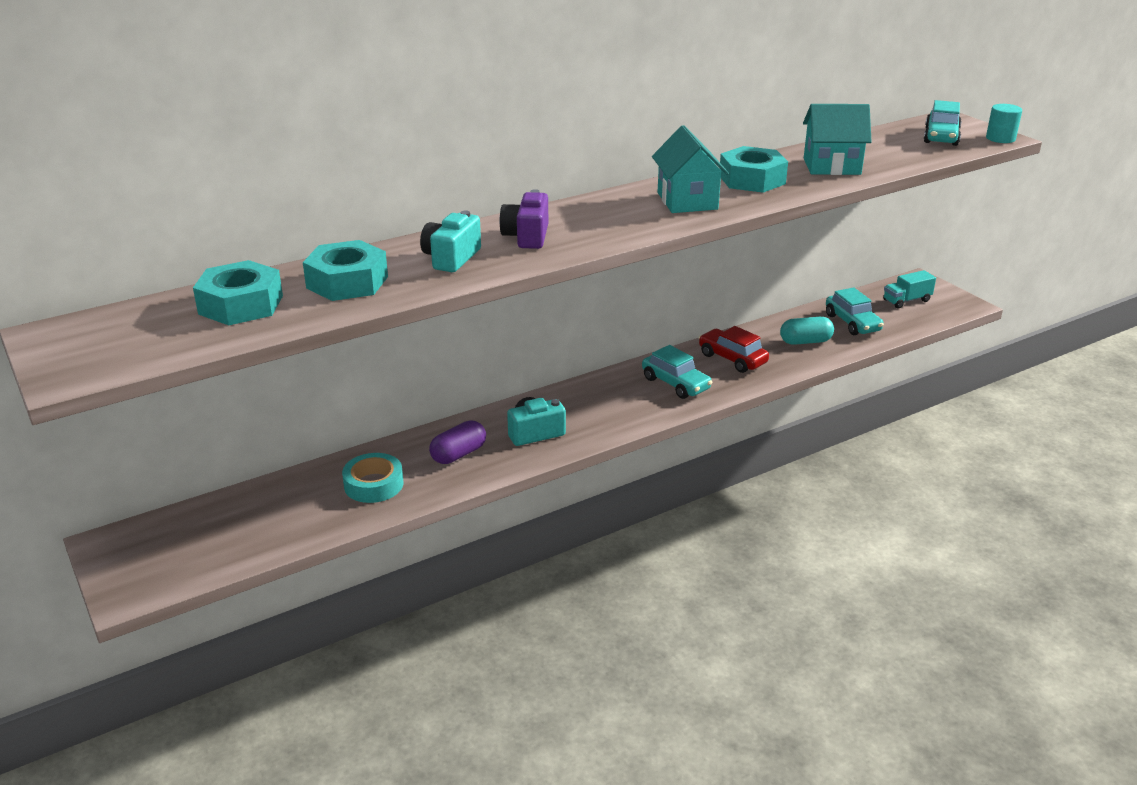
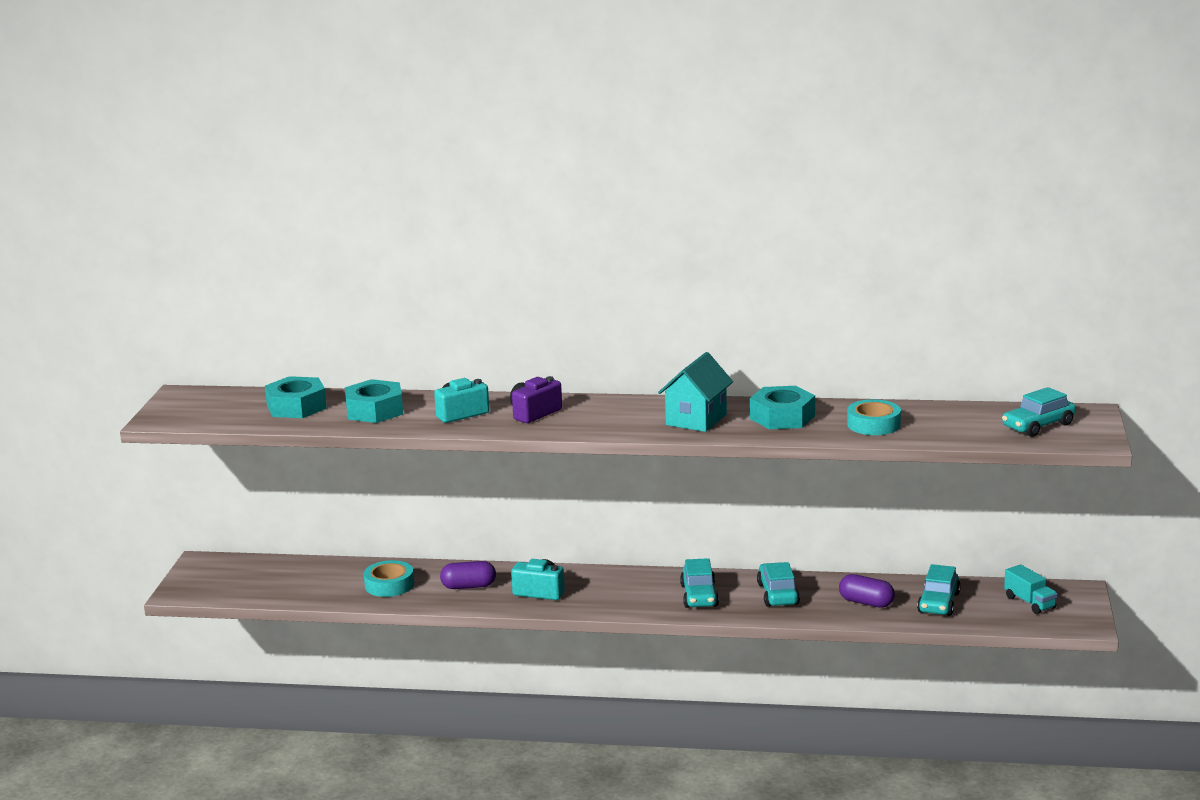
camera: 40 degrees right, 10 degrees down
red car [699,326,769,373] -> turquoise car [757,562,800,607]
turquoise capsule [780,317,834,345] -> purple capsule [839,574,895,608]
turquoise house [803,104,872,175] -> turquoise tape [847,399,901,435]
turquoise truck [883,270,936,309] -> turquoise truck turned 135 degrees counterclockwise [1004,564,1058,614]
turquoise cylinder [986,104,1022,143] -> none

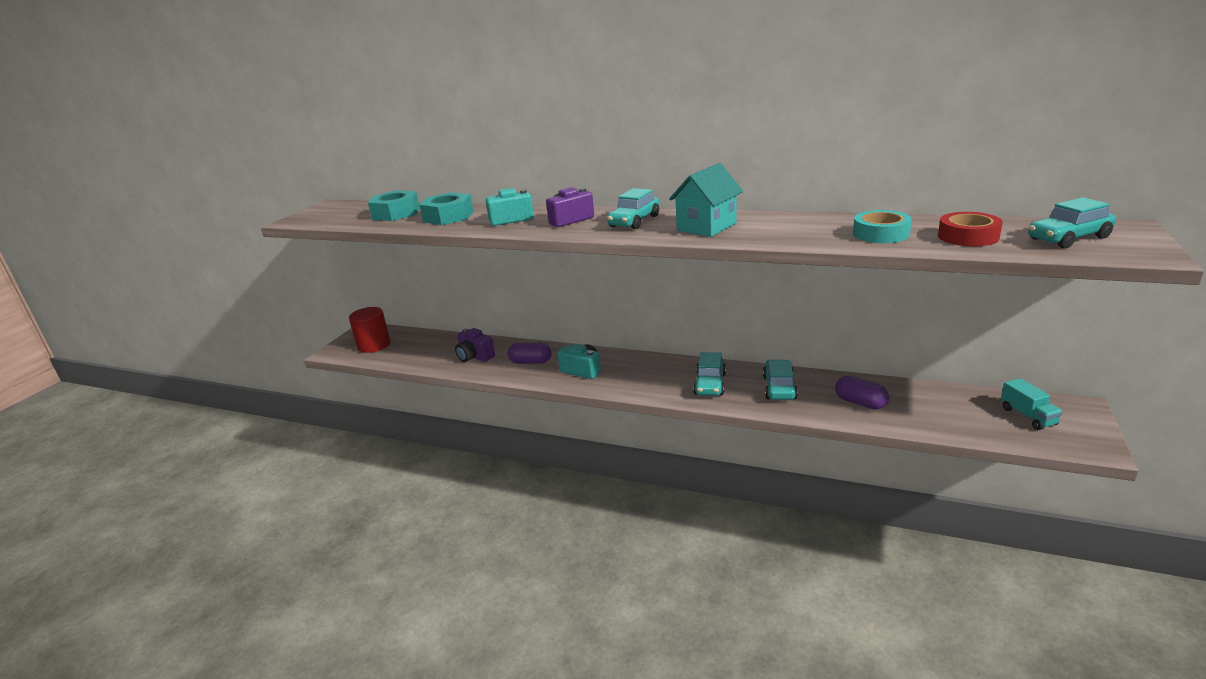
camera: 15 degrees right, 5 degrees up
turquoise tape [364,560,414,597] -> purple camera [455,328,495,362]
turquoise nut [750,386,815,429] -> none
turquoise car [917,564,961,616] -> turquoise car moved to [607,188,659,229]
none -> red cylinder [349,307,390,353]
none -> red tape [938,212,1003,246]

